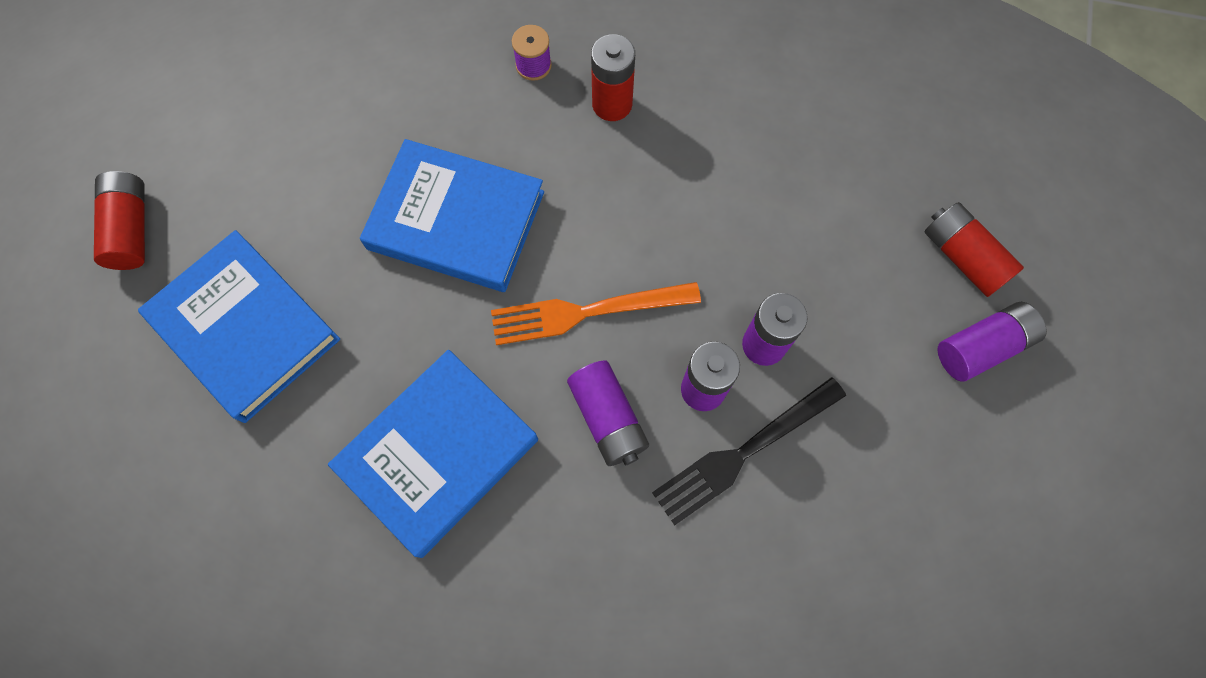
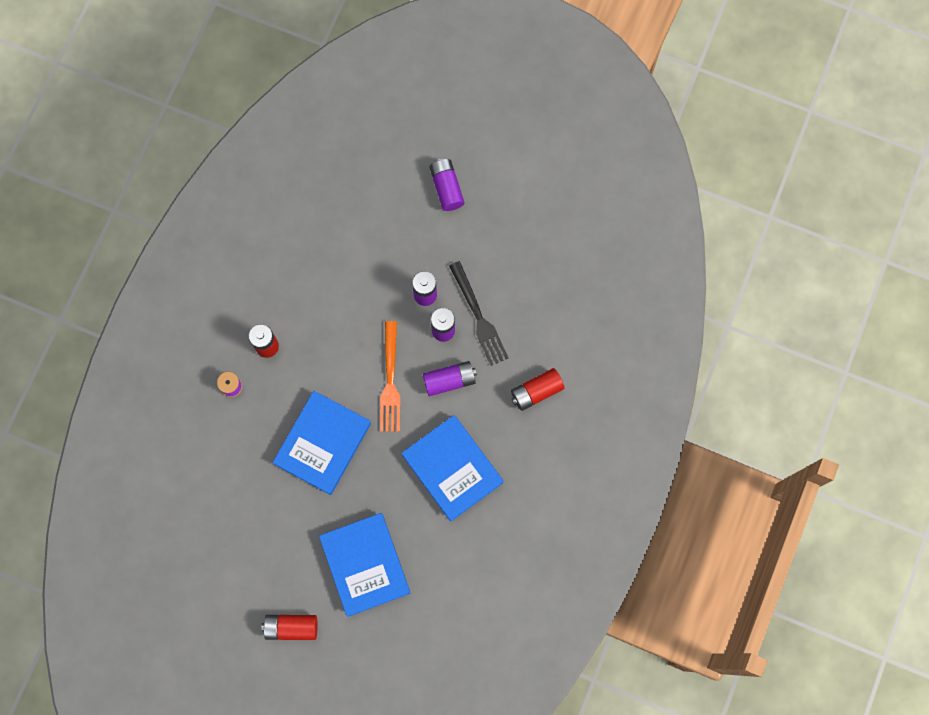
camera: 80 degrees left, 5 degrees up
blue book [138,230,340,423] -> blue book turned 75 degrees counterclockwise [319,513,410,617]
red battery [924,202,1024,297] -> red battery moved to [511,368,565,411]

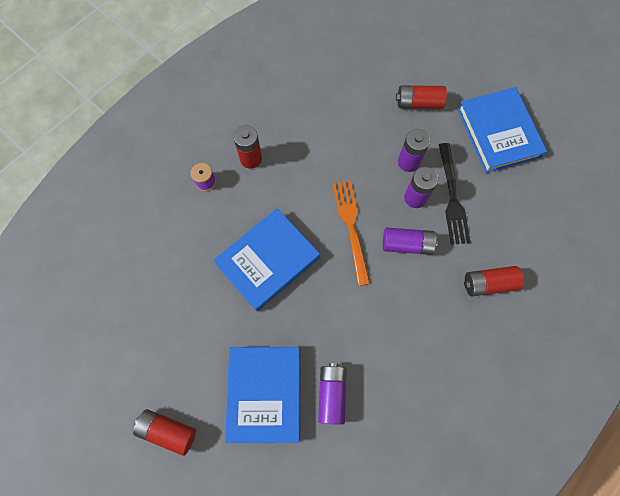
camera: 20 degrees right, 5 degrees down
orange fork [380,321,400,432] -> orange fork turned 150 degrees clockwise [332,180,370,286]
blue book [402,415,503,521] -> blue book moved to [457,87,547,173]
purple battery [430,159,464,211] -> purple battery moved to [318,363,347,425]
none -> red battery [396,85,447,109]

